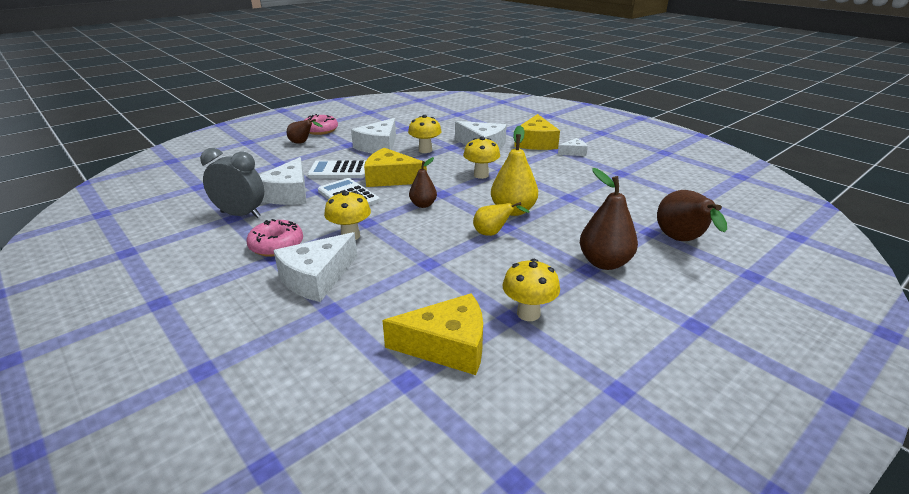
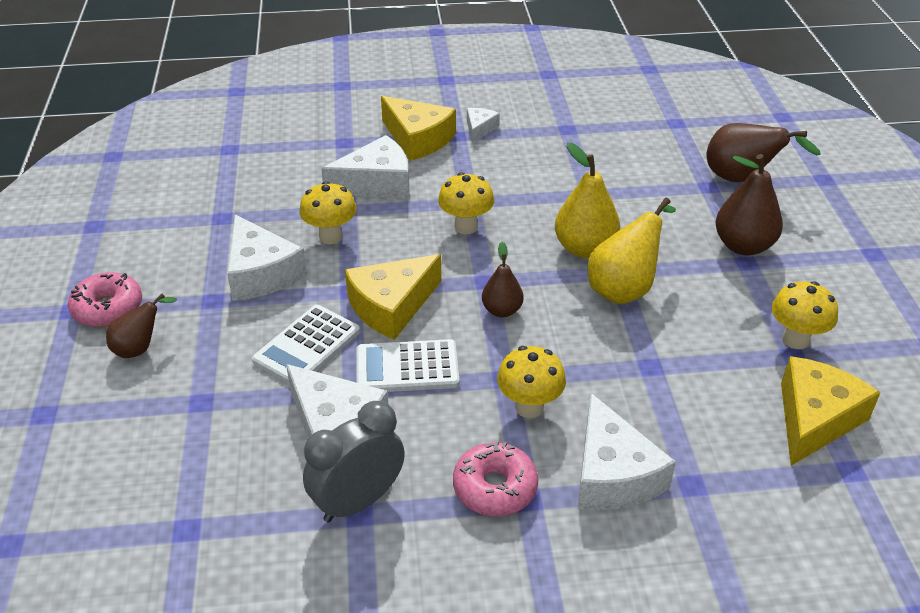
camera: 55 degrees left, 10 degrees up
yellow pear [473,202,529,236] -> yellow pear [588,198,676,304], size x1.66

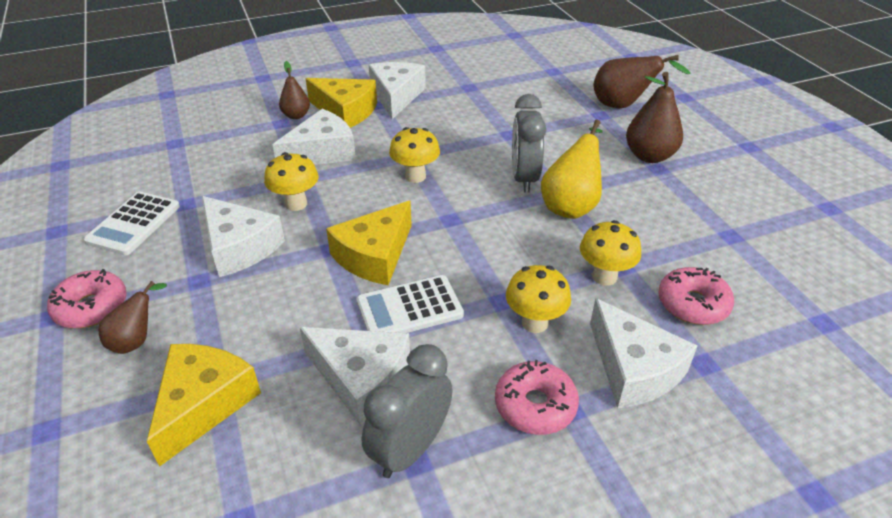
camera: 15 degrees left, 0 degrees up
white calculator [252,305,360,384] -> white calculator moved to [84,191,180,255]
white cheese [467,108,500,143] -> white cheese [369,62,426,119], size x1.91
brown pear [482,242,524,317] -> brown pear moved to [279,61,310,119]
yellow pear [555,142,620,258] -> grey clock [512,94,546,192]
yellow mushroom [772,281,838,349] -> yellow mushroom moved to [580,220,641,286]
yellow cheese [781,356,881,466] -> yellow cheese moved to [147,344,261,467]
none -> pink donut [659,267,734,325]

